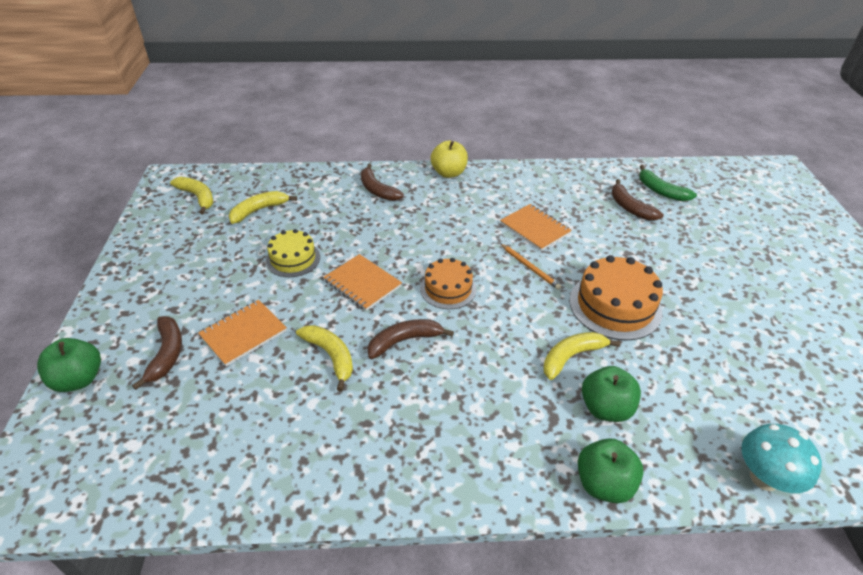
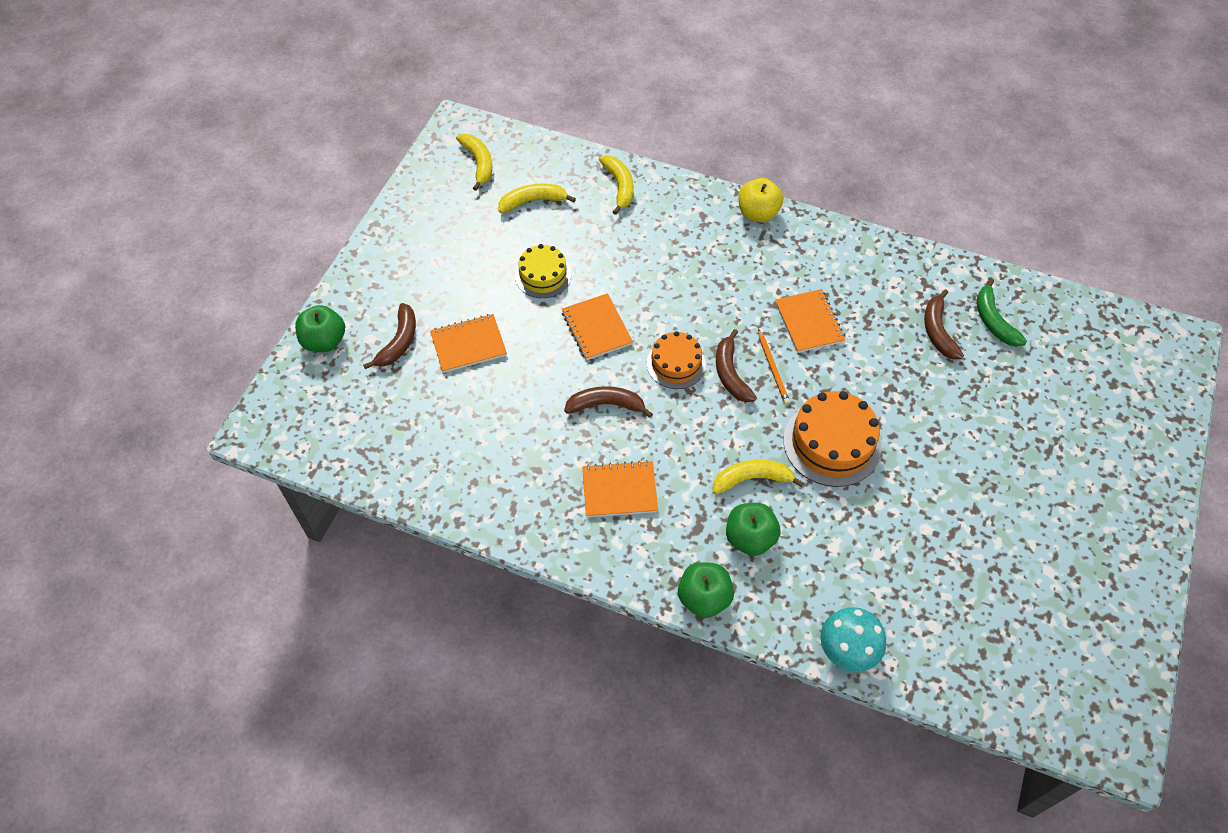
camera: 25 degrees right, 15 degrees up
yellow banana [296,325,353,391] -> yellow banana moved to [599,155,634,215]
brown banana [361,163,404,201] -> brown banana moved to [716,329,757,402]
none -> orange notebook [582,460,658,517]

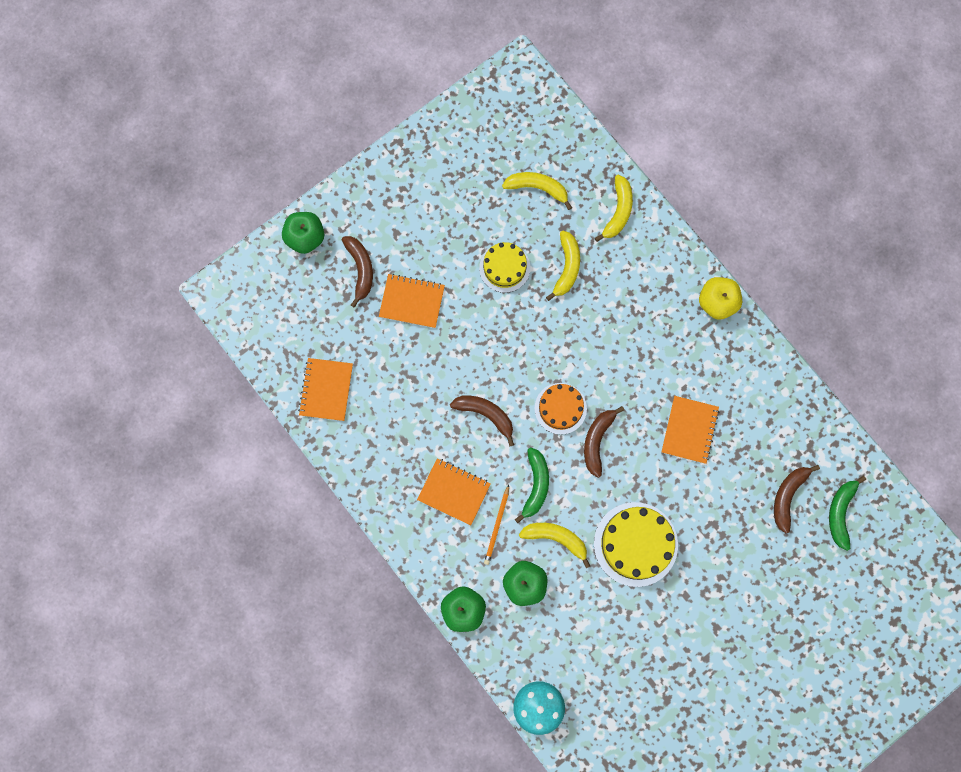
camera: 30 degrees right, 20 degrees up
brown banana [363,303,416,369] -> brown banana turned 60 degrees counterclockwise [342,236,373,308]
yellow banana [456,134,492,191] -> yellow banana moved to [546,231,580,301]
orange notebook [562,293,633,360] -> orange notebook moved to [298,358,353,421]
orange pencil [758,329,790,405] -> orange pencil moved to [484,485,509,565]
orange cake [783,391,881,487] -> yellow cake [594,502,678,587]
none -> green banana [515,447,549,523]

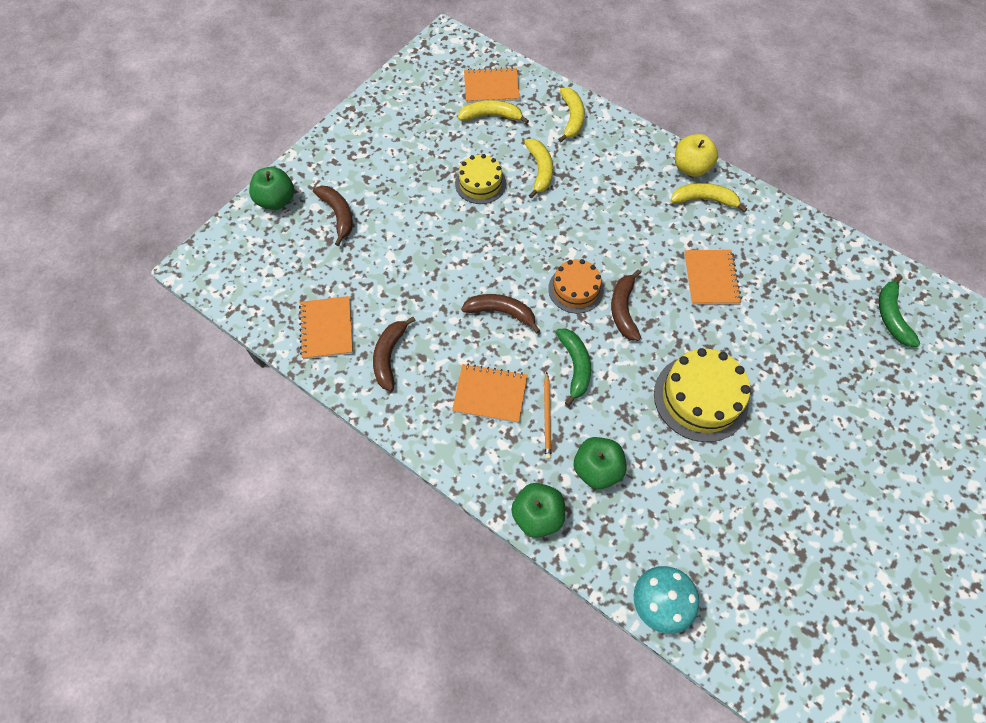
camera: 15 degrees left, 15 degrees down
orange notebook [379,274,445,328] -> orange notebook moved to [464,67,520,103]
yellow banana [519,523,590,568] -> yellow banana moved to [670,183,747,212]
brown banana [774,465,820,533] -> brown banana moved to [373,317,415,391]

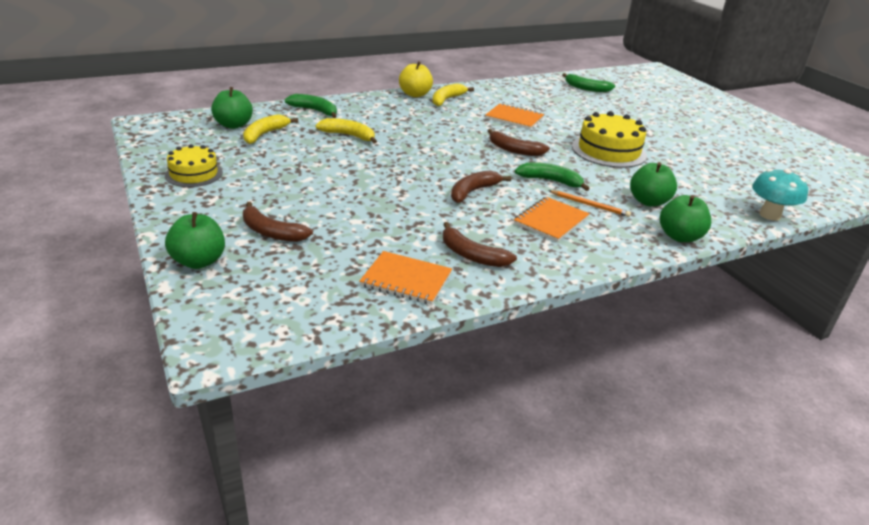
camera: 65 degrees left, 30 degrees down
brown banana [313,186,353,246] -> brown banana turned 150 degrees counterclockwise [243,202,313,242]
yellow cake [455,154,506,204] -> yellow cake moved to [165,144,223,187]
orange notebook [464,67,520,103] -> green apple [211,87,253,129]
orange cake [548,259,604,314] -> none
yellow banana [558,88,585,143] -> green banana [285,94,337,118]

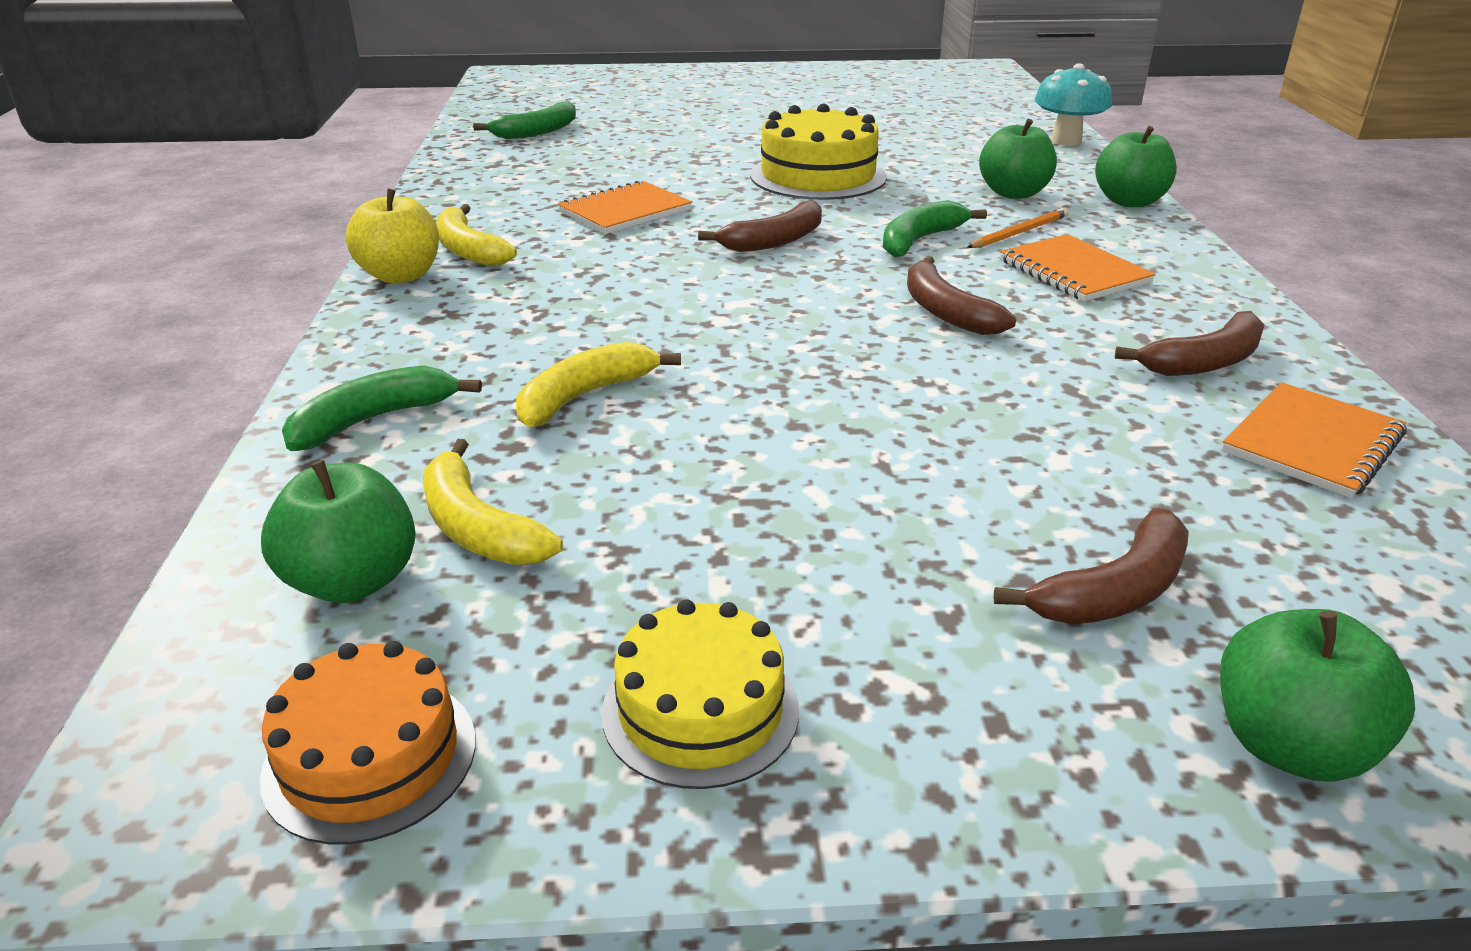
camera: 65 degrees left, 0 degrees up
none -> orange cake [260,641,476,844]

